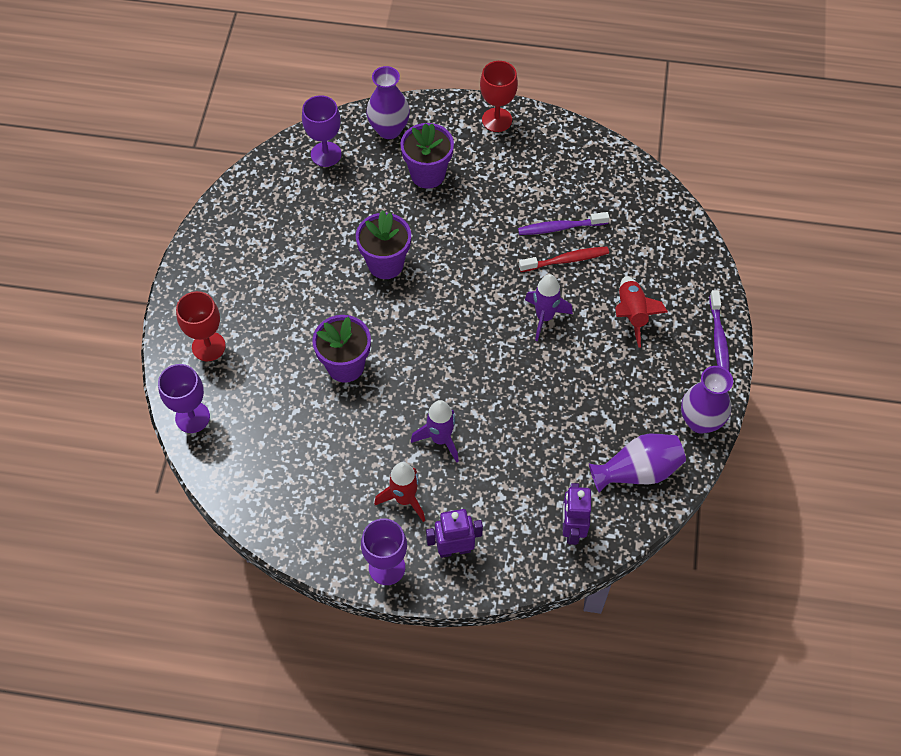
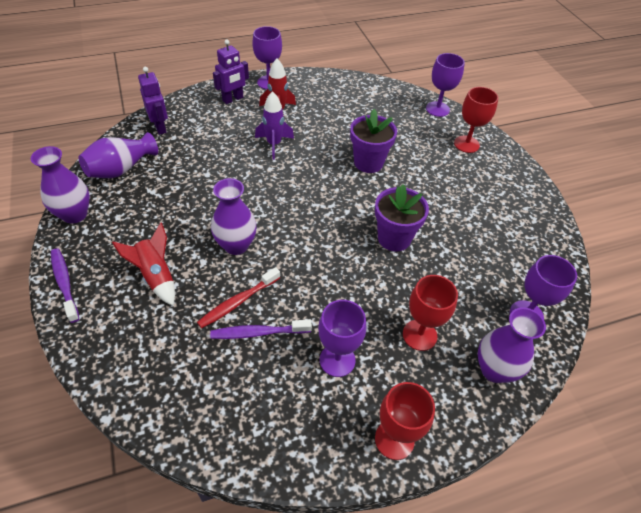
camera: 150 degrees right, 10 degrees down
purple flower pot [401,123,454,189] -> red goblet [403,275,458,351]
purple toothbrush [518,212,609,235] -> purple toothbrush turned 150 degrees counterclockwise [210,319,312,339]
purple rocket [525,274,573,341] -> purple vase [211,178,257,255]
none -> purple goblet [318,300,366,377]

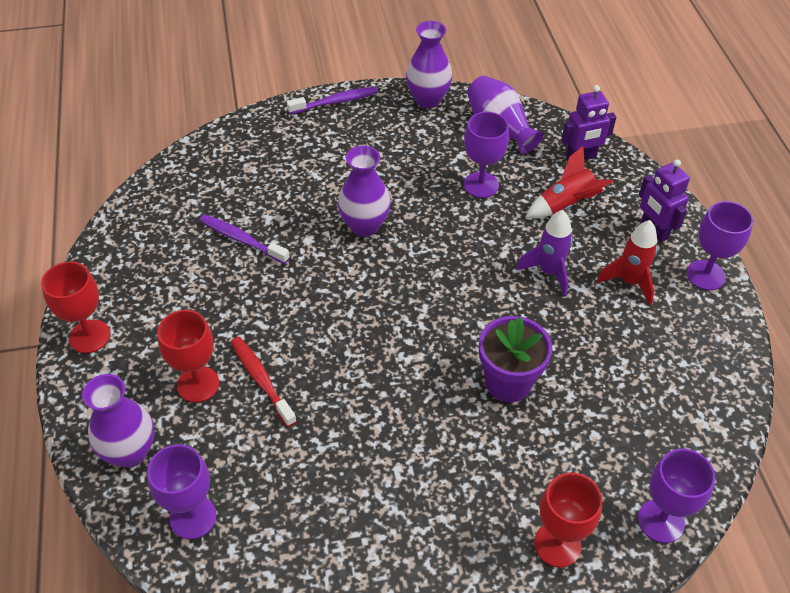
camera: 100 degrees right, 0 degrees up
red rocket [112,222,175,306] -> red rocket moved to [526,146,613,219]
red toothbrush [197,267,280,328] -> red toothbrush moved to [231,337,297,427]
purple toothbrush [210,319,312,339] -> purple toothbrush turned 60 degrees counterclockwise [200,214,290,264]
purple goblet [318,300,366,377] -> purple goblet moved to [464,112,509,198]
purple flower pot [375,184,429,251] -> none

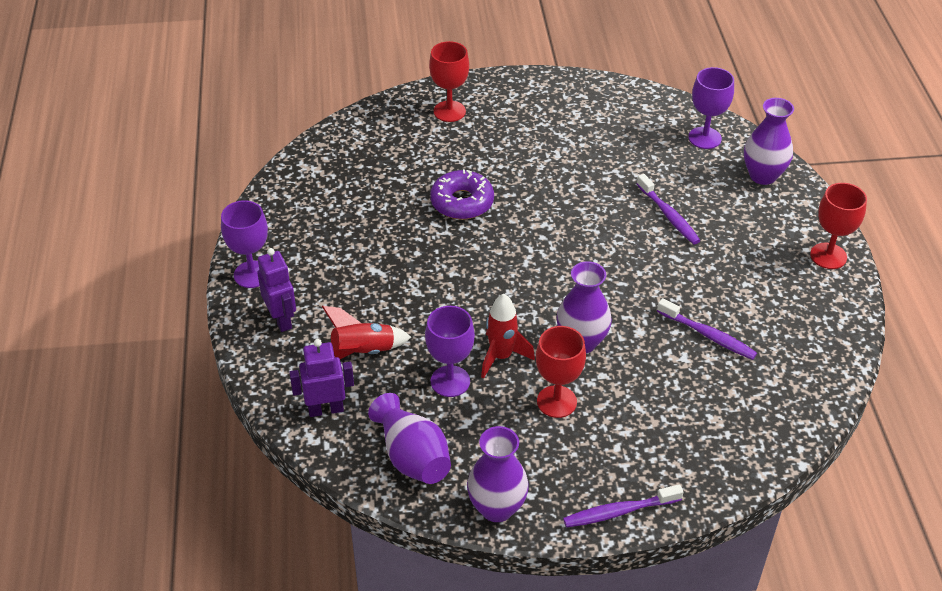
camera: 175 degrees left, 5 degrees down
red goblet [157,310,219,403] -> red goblet moved to [536,326,586,418]
red toothbrush [231,337,297,427] -> purple toothbrush [637,174,701,245]
purple flower pot [479,316,552,402] -> purple donut [430,169,494,220]
purple rocket [516,210,573,296] -> none
red rocket [597,220,657,306] -> red rocket moved to [481,294,535,379]
purple goblet [638,449,715,543] -> none

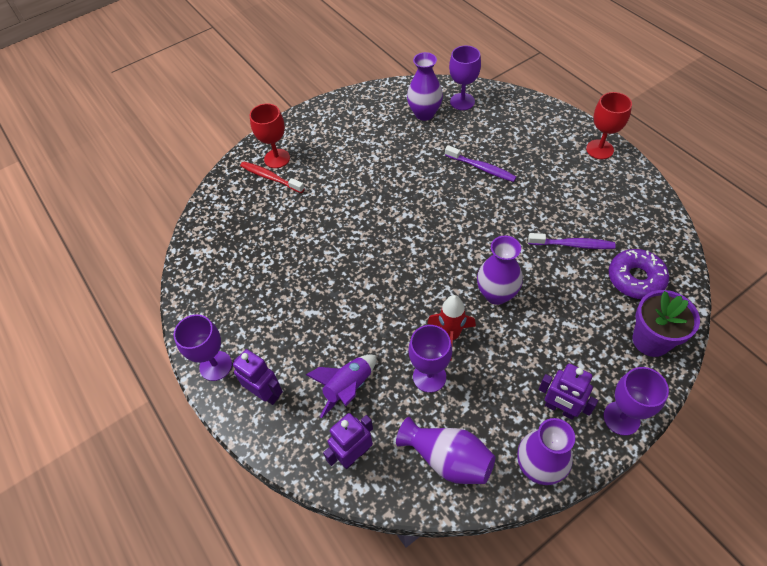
camera: 25 degrees left, 10 degrees up
red rocket [322,306,411,359] -> purple rocket [306,355,377,418]
purple donut [430,169,494,220] -> purple donut moved to [609,249,669,299]
red goblet [536,326,586,418] -> none
purple toothbrush [563,484,683,528] -> purple goblet [604,367,669,436]
purple vase [744,98,794,185] -> purple vase moved to [407,52,443,121]
none -> red toothbrush [240,161,305,193]
none -> purple robot [539,364,598,420]
none -> purple flower pot [633,290,700,357]

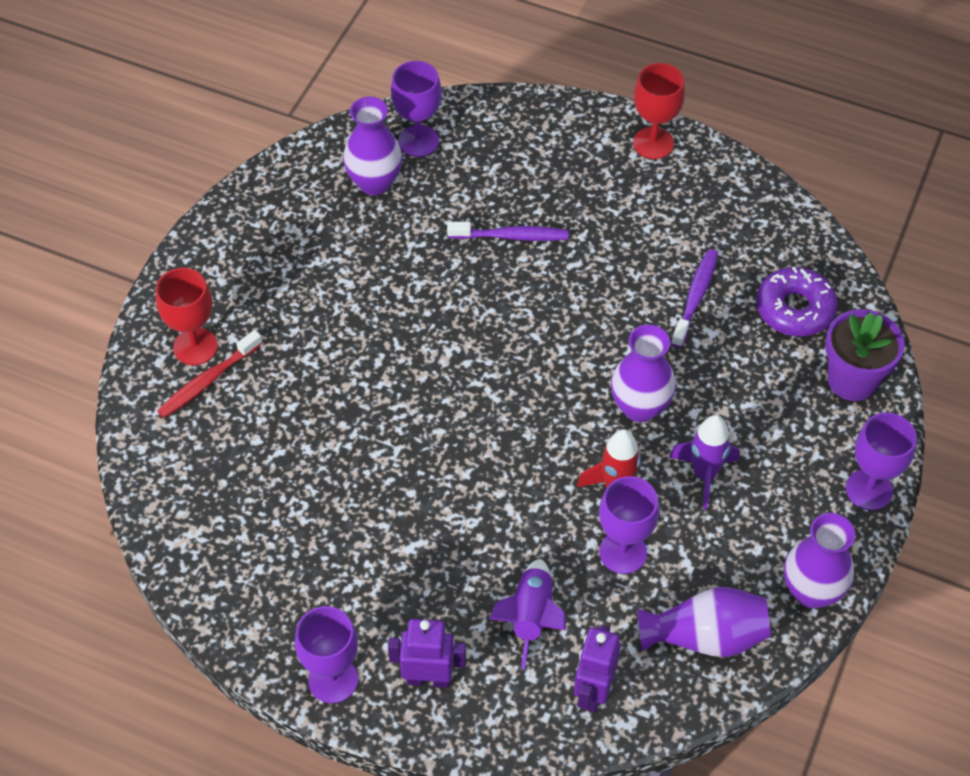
camera: 35 degrees left, 0 degrees up
red toothbrush [240,161,305,193] -> red toothbrush turned 45 degrees counterclockwise [157,330,263,418]
purple toothbrush [528,233,615,249] -> purple toothbrush turned 45 degrees counterclockwise [671,249,718,348]
purple robot [539,364,598,420] -> none
none -> purple rocket [669,415,740,510]

